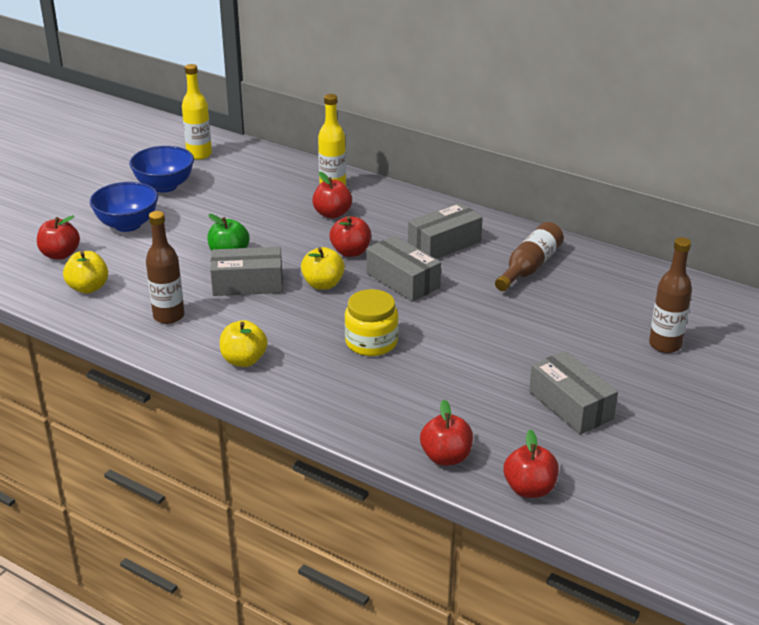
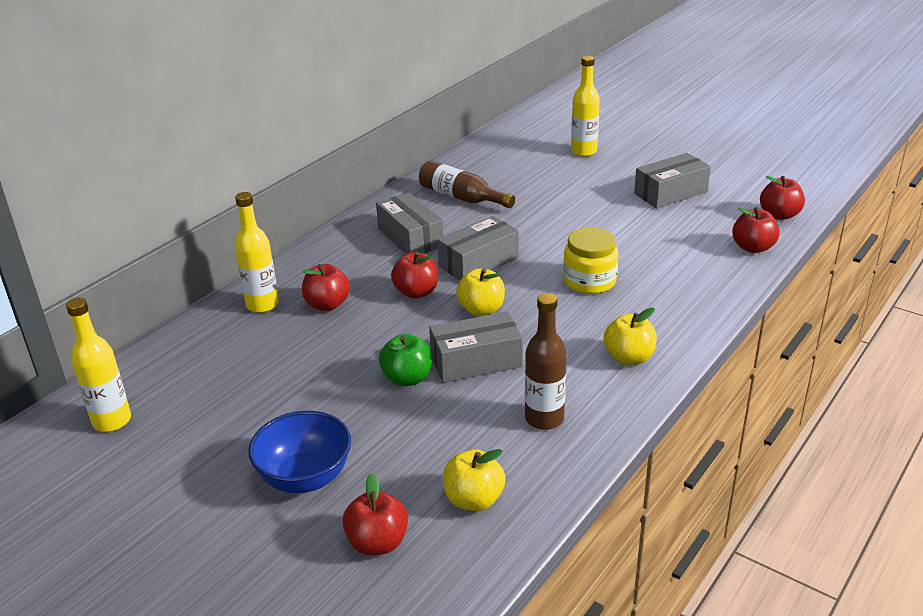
camera: 85 degrees left, 0 degrees up
blue bowl [129,146,194,193] -> none
grey box [210,247,283,296] -> grey box turned 75 degrees clockwise [429,312,523,383]
brown bottle [649,237,692,353] -> yellow bottle [571,56,600,157]

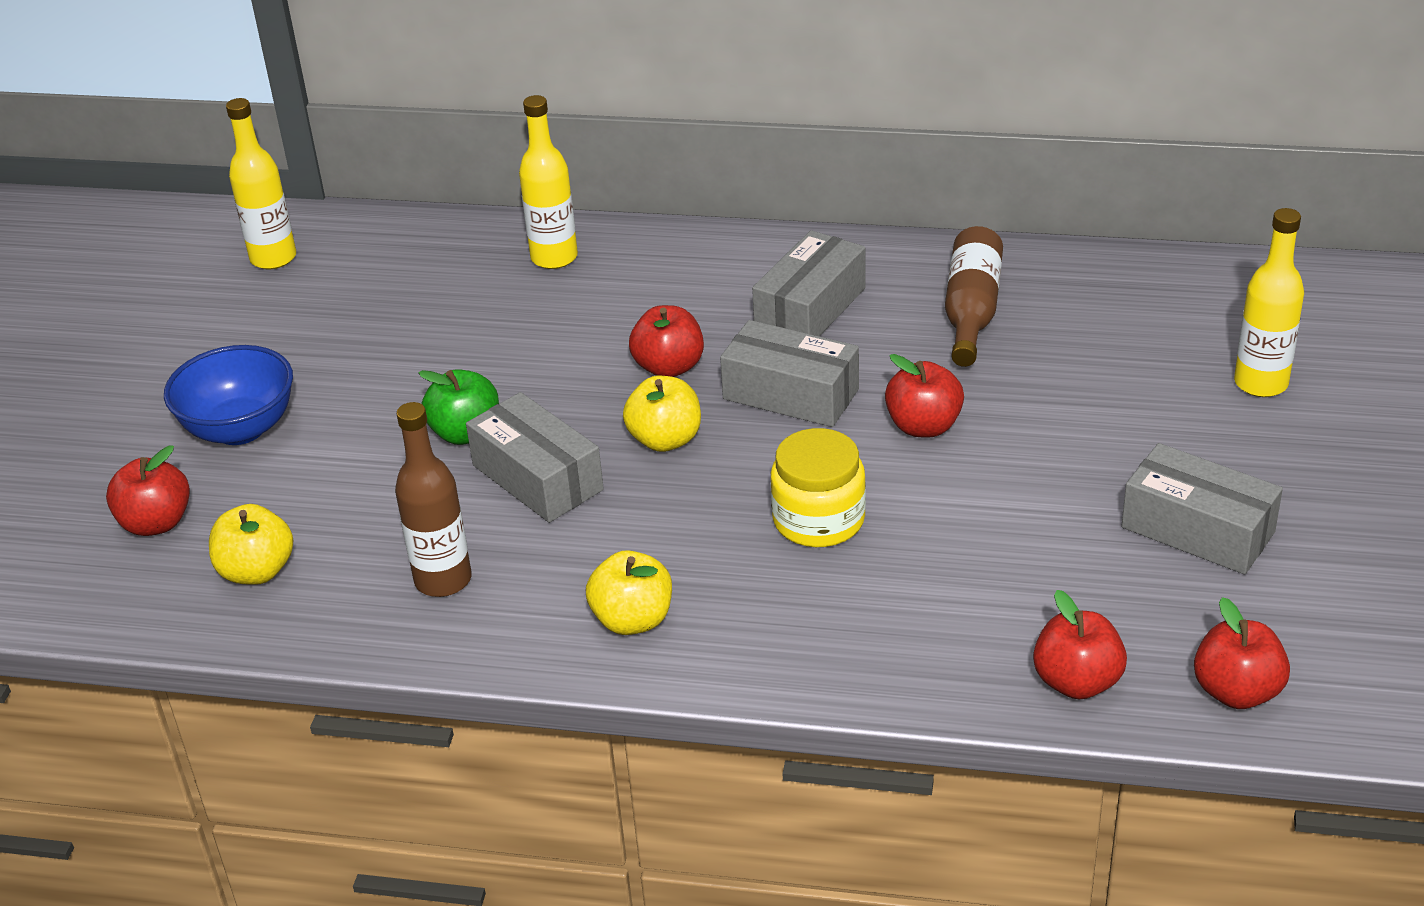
camera: 65 degrees right, 5 degrees up
red apple [302,264,350,311] -> red apple moved to [885,354,964,438]

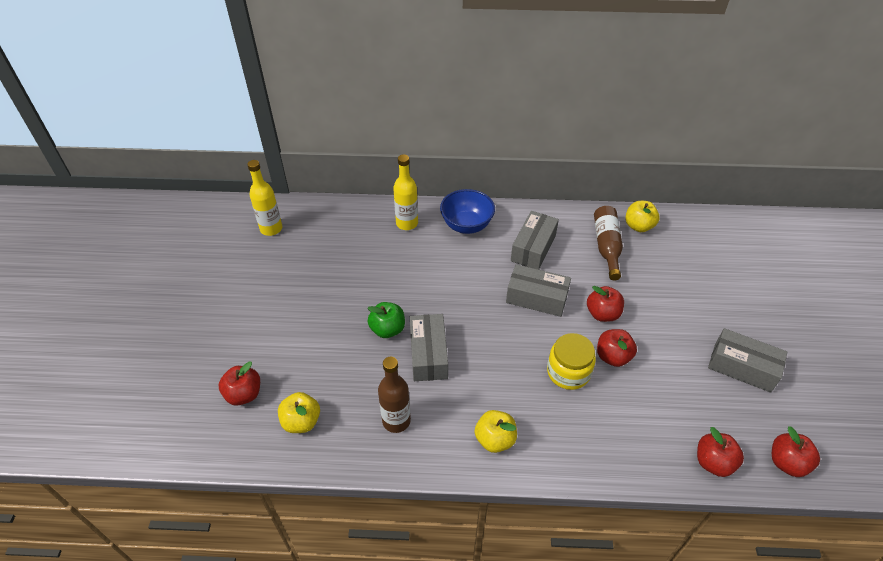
camera: 10 degrees left, 10 degrees up
blue bowl [164,345,293,445] -> blue bowl moved to [440,189,495,234]
grey box [466,392,604,523] -> grey box turned 45 degrees clockwise [410,314,448,381]
yellow apple [623,376,701,452] -> yellow apple moved to [625,201,659,232]
red apple [629,305,704,377] -> red apple moved to [597,329,637,367]
yellow bottle [1234,208,1304,397] -> none

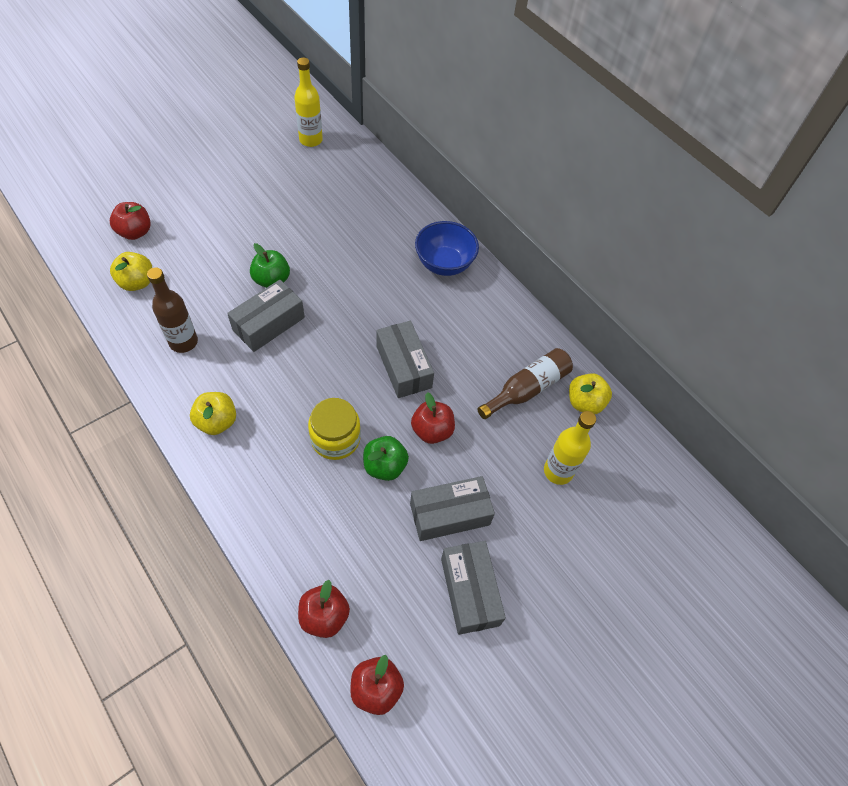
camera: 45 degrees right, 10 degrees up
yellow bottle [393,154,418,230] -> yellow bottle moved to [544,411,596,485]
grey box [511,211,559,270] -> grey box moved to [410,476,495,541]
red apple [597,329,637,367] -> green apple [363,436,409,481]

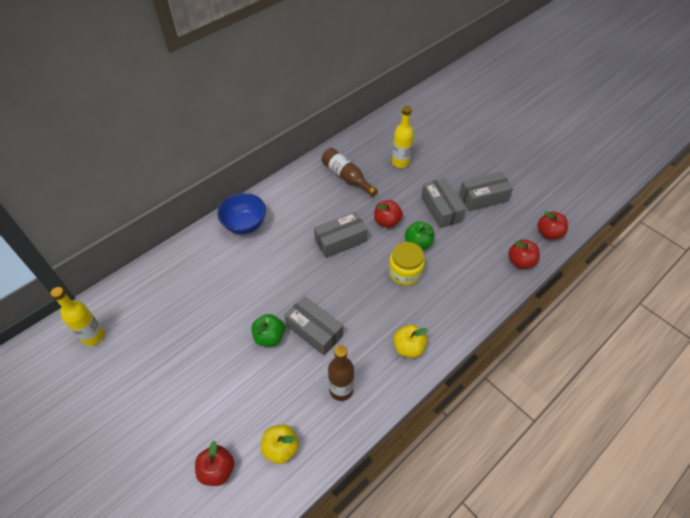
camera: 90 degrees left, 5 degrees down
yellow apple [569,373,612,414] -> none

